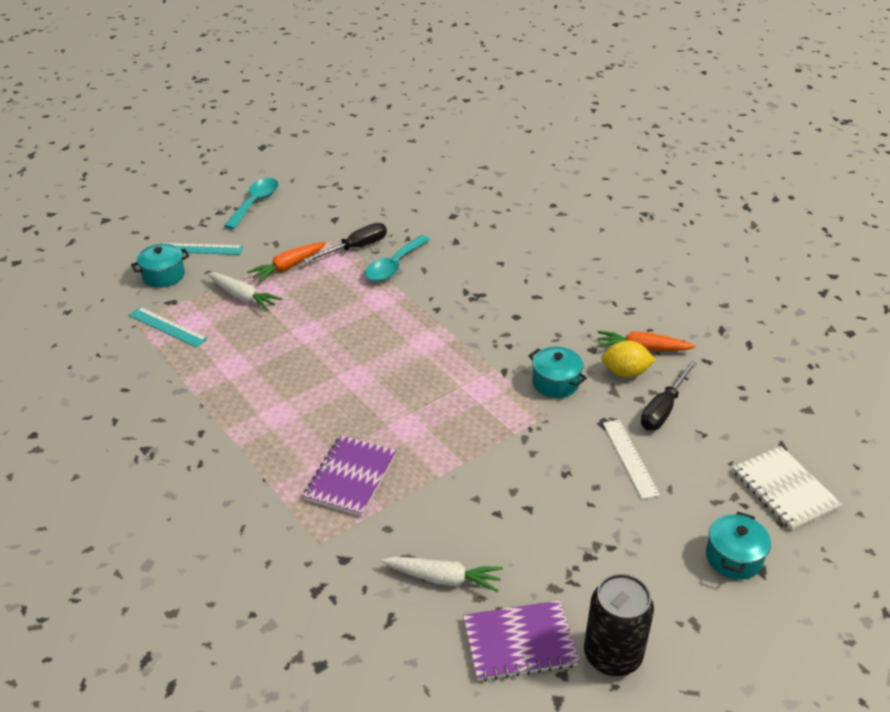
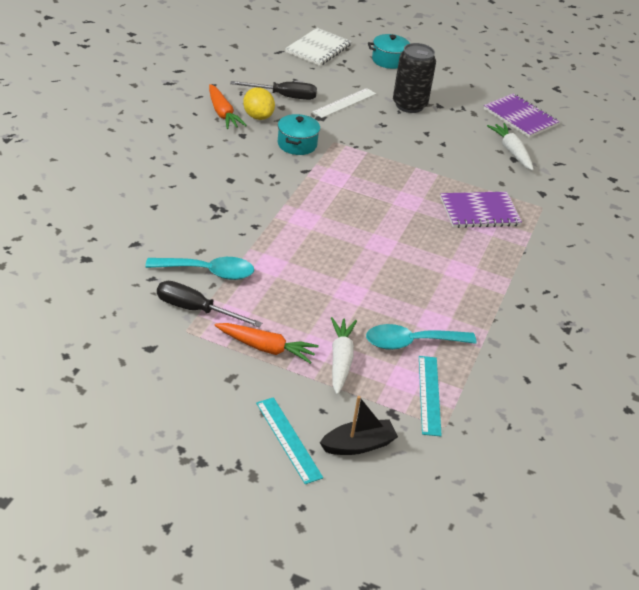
camera: 125 degrees left, 0 degrees up
turquoise pot [131,244,190,288] -> black boat [320,396,398,455]
turquoise spoon [224,178,279,229] -> turquoise spoon moved to [366,324,477,350]
black can [584,573,654,676] -> black can moved to [393,43,436,113]

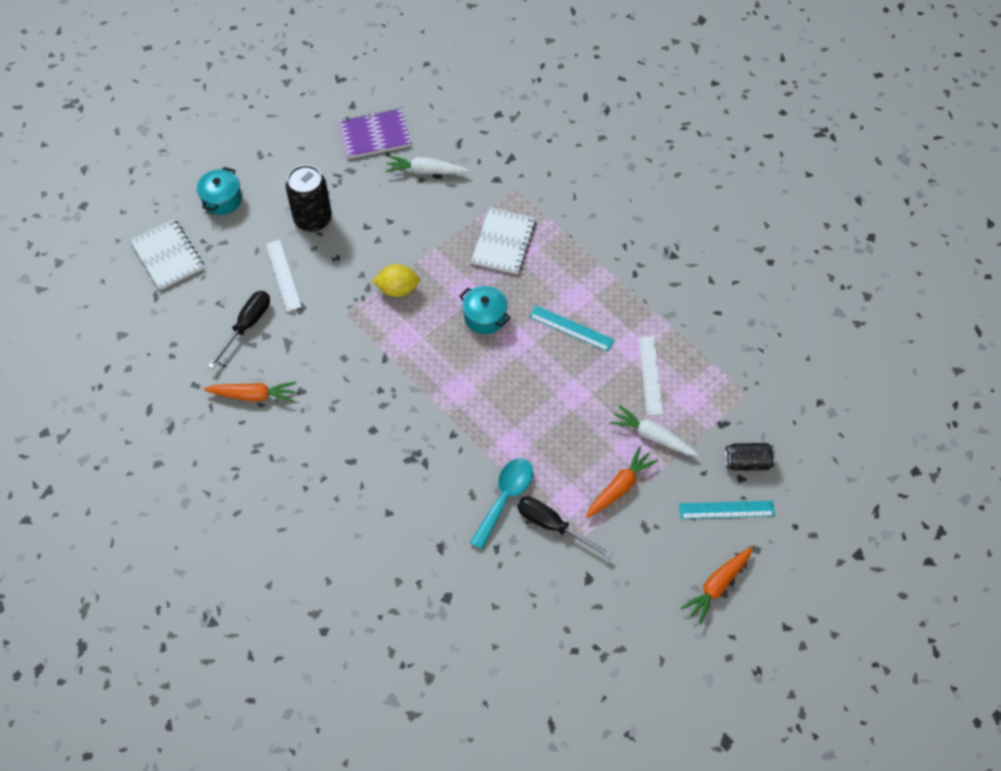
camera: 60 degrees left, 20 degrees up
black screwdriver [157,281,262,327] -> black screwdriver turned 75 degrees clockwise [517,496,612,558]
yellow lemon [243,87,275,120] -> yellow lemon moved to [372,264,420,297]
turquoise pot [278,114,320,155] -> turquoise pot moved to [459,286,511,334]
black boat [320,396,398,455] -> black can [725,443,775,471]
turquoise spoon [366,324,477,350] -> white ruler [639,336,663,415]
turquoise ruler [419,356,442,436] -> turquoise ruler moved to [529,306,614,352]
purple notebook [440,192,522,228] -> white notebook [471,208,537,274]
none -> orange carrot [681,547,753,624]

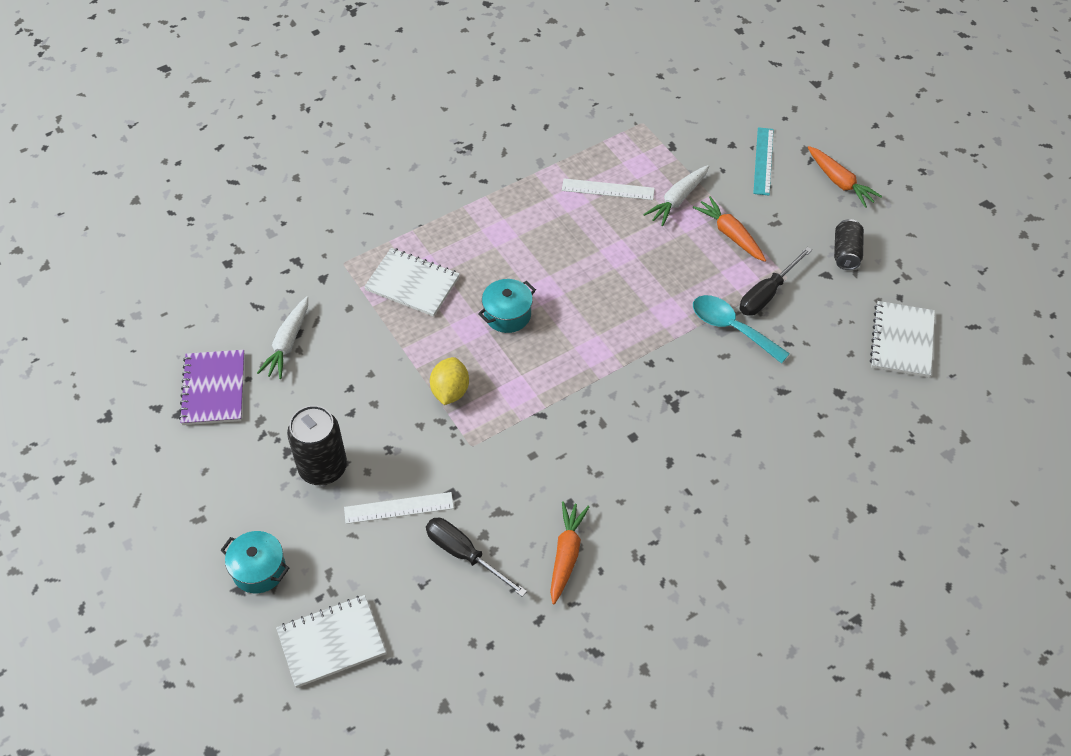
camera: 80 degrees left, 5 degrees down
turquoise ruler [529,306,614,352] -> none
black can [725,443,775,471] -> black can moved to [834,219,864,270]
none -> white notebook [870,301,935,377]

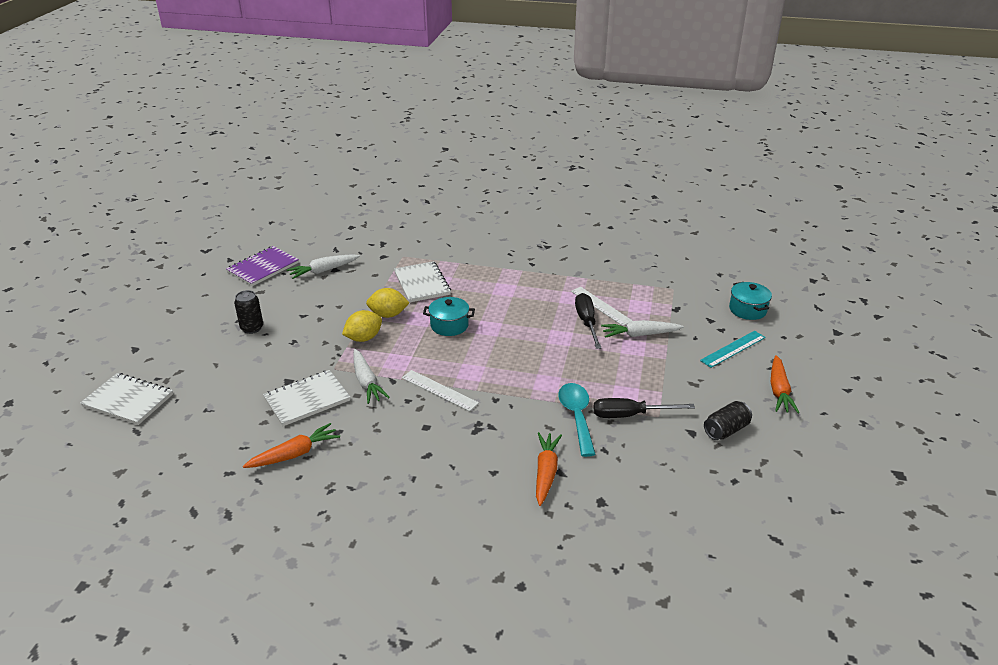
camera: 45 degrees right, 20 degrees down
turquoise pot [220,531,289,593] -> turquoise pot moved to [729,282,772,320]
black can [287,405,347,485] -> black can [234,290,263,334], size x0.62
white ruler [344,492,454,524] -> white ruler moved to [402,370,479,411]
black screwdriver [426,517,527,597] -> black screwdriver moved to [575,293,601,349]
orange carrot [693,196,766,262] -> orange carrot moved to [536,432,562,506]
white notebook [870,301,935,377] -> white notebook moved to [263,370,350,426]
none -> white carrot [353,349,390,404]
none -> yellow lemon [366,288,409,318]

